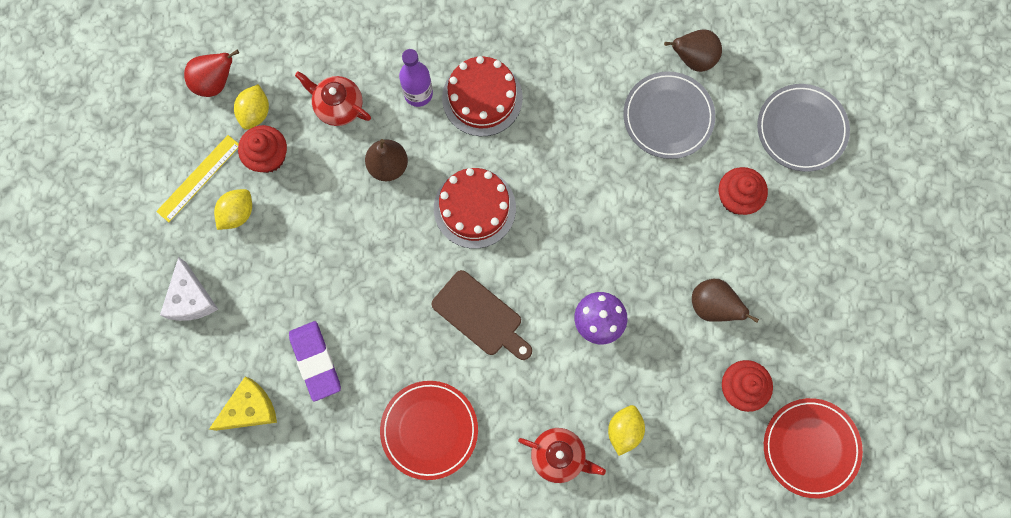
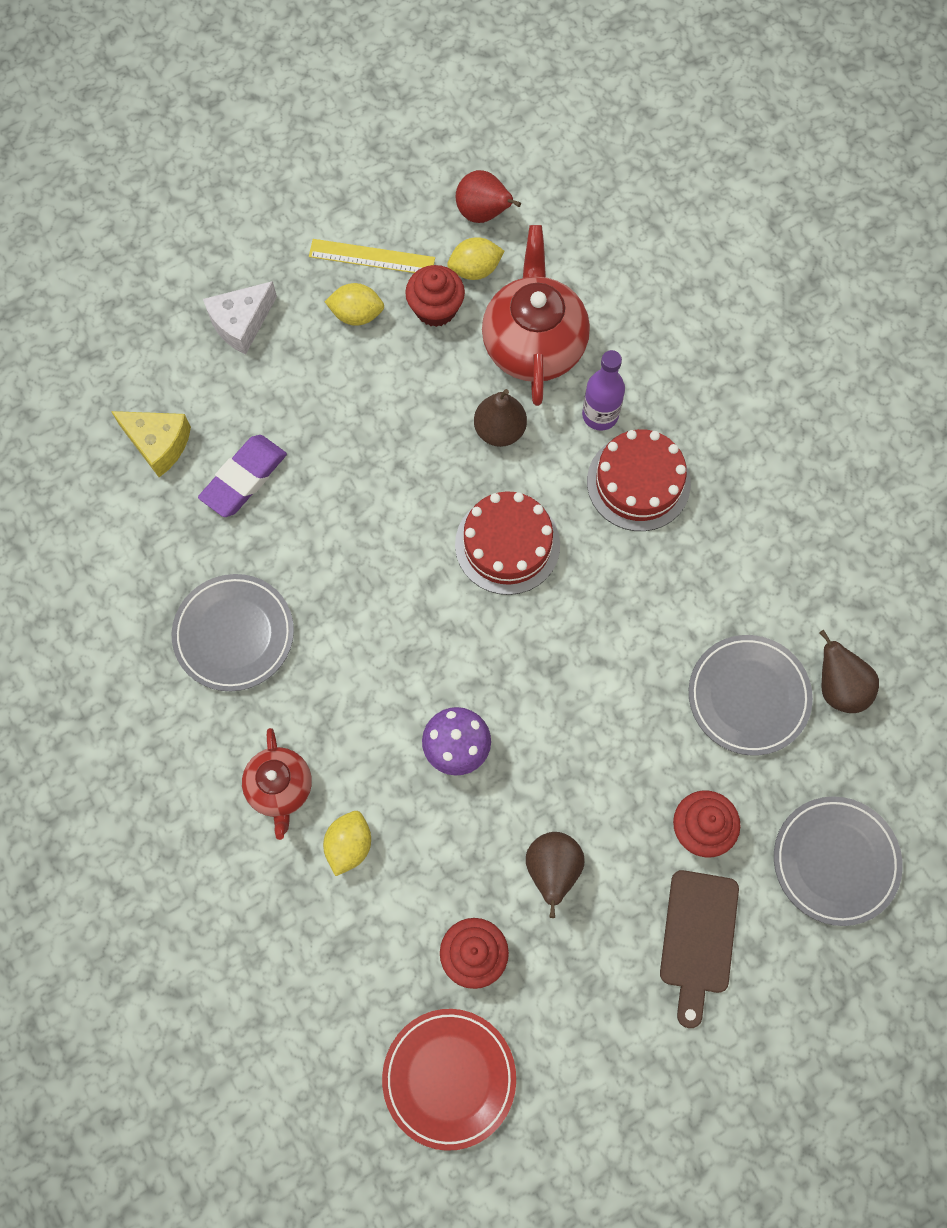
camera: 60 degrees right, 5 degrees down
red teapot [295,71,371,126] -> red teapot [482,225,590,406], size x1.70
red plate [380,381,478,480] -> grey plate [172,574,294,691]
brown cutting board [432,270,532,360] -> brown cutting board moved to [660,870,739,1028]
yellow lemon [608,405,645,456] -> yellow lemon turned 60 degrees counterclockwise [323,811,371,876]

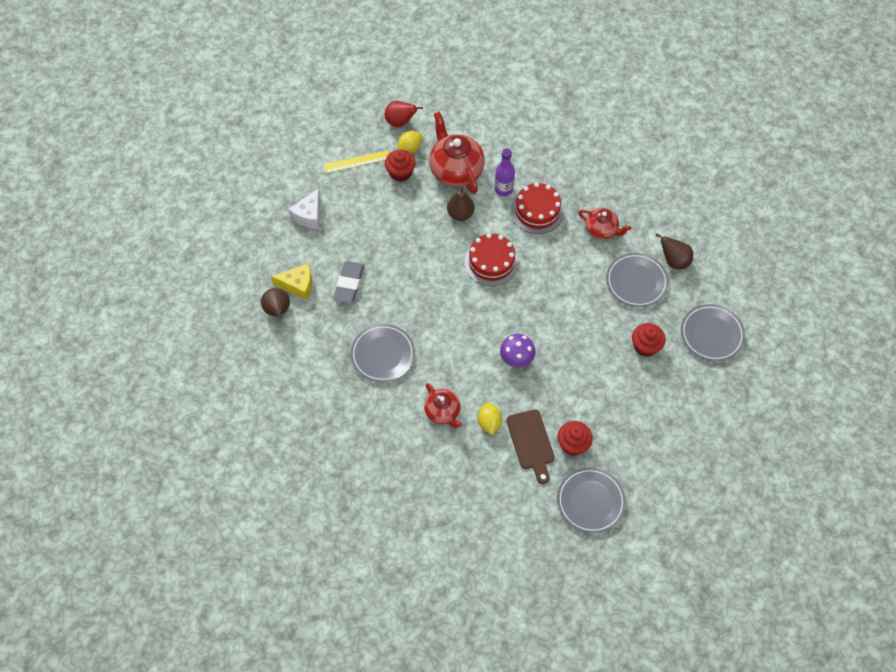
camera: 25 degrees left, 10 degrees down
purple eraser [198,435,287,517] -> grey eraser [333,261,364,303]
yellow lemon [325,283,384,326] -> none
red plate [382,1009,516,1151] -> grey plate [557,467,626,534]
brown pear [526,832,584,918] -> brown pear moved to [261,288,290,318]
brown cutting board [660,870,739,1028] -> brown cutting board moved to [506,409,555,484]
none -> red teapot [578,208,631,240]

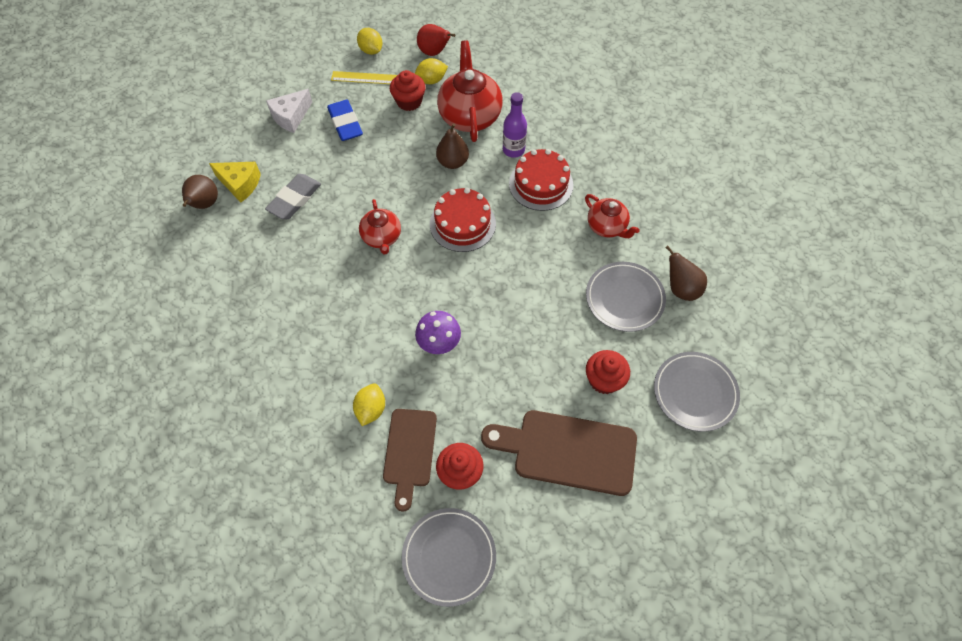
camera: 20 degrees right, 0 degrees up
grey plate [350,324,415,382] -> none
red teapot [424,383,462,428] -> red teapot moved to [359,199,401,255]
none -> blue eraser [327,100,363,141]
none -> yellow lemon [357,28,382,55]
none -> brown cutting board [481,410,637,496]

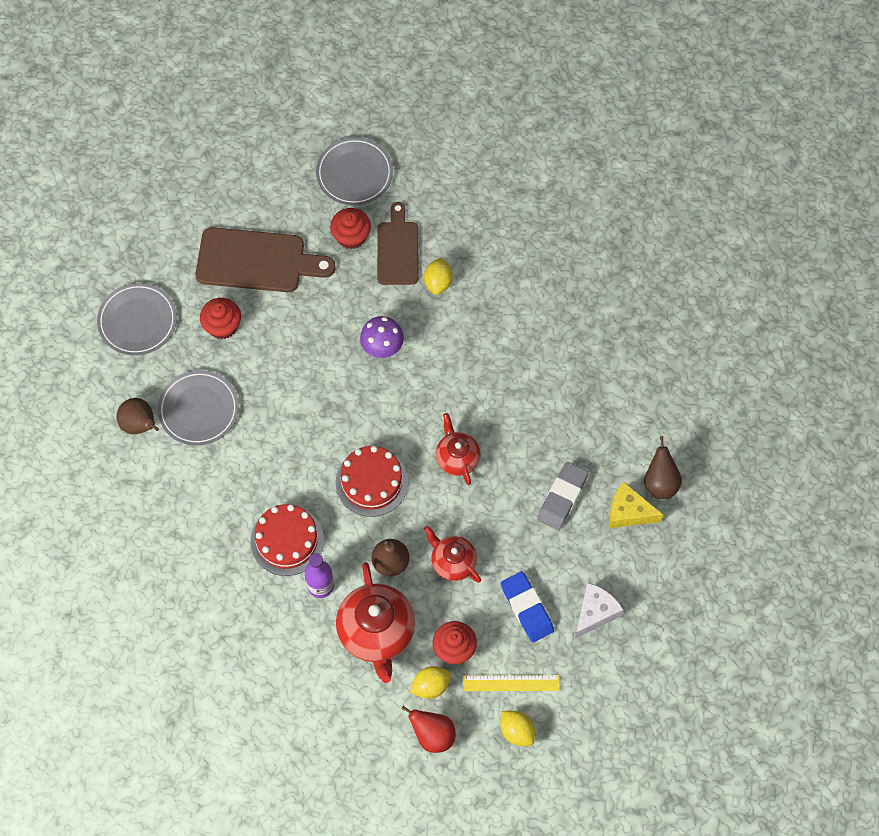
camera: 175 degrees right, 5 degrees up
red teapot [585,194,640,238] -> red teapot moved to [424,526,481,583]

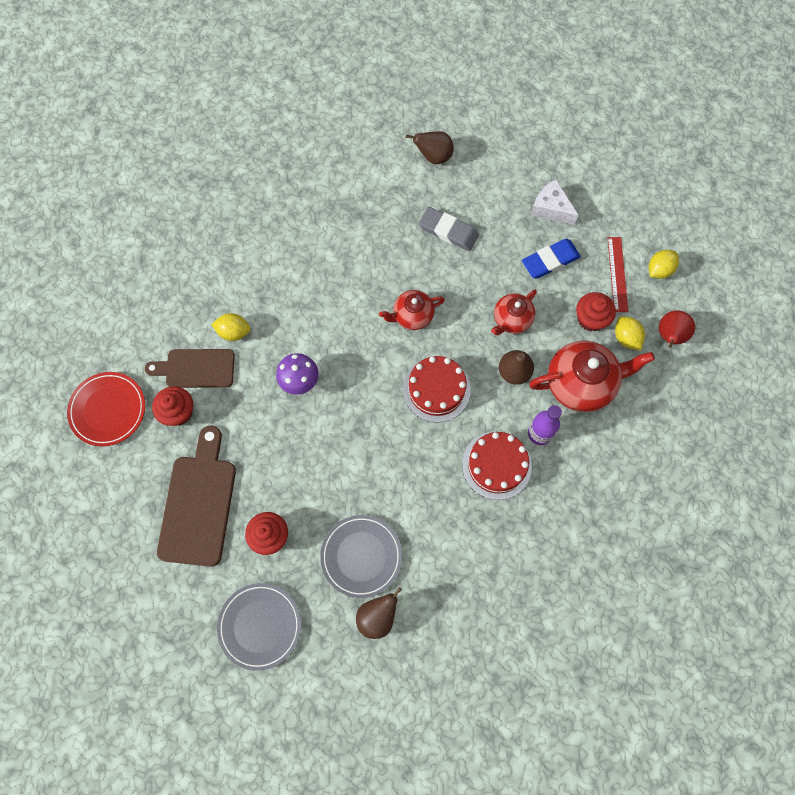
camera: 90 degrees left, 5 degrees up
grey plate [316,137,393,206] -> red plate [67,372,145,446]
yellow ruler [463,675,560,691] -> red ruler [607,237,628,312]
yellow cheese [609,481,663,528] -> none

